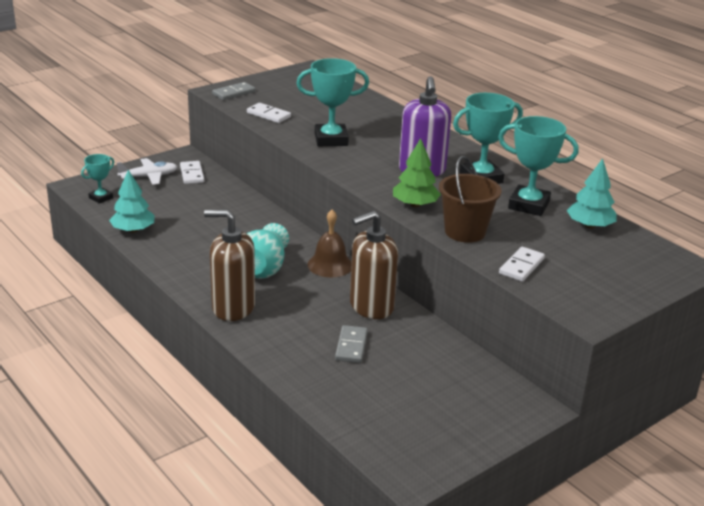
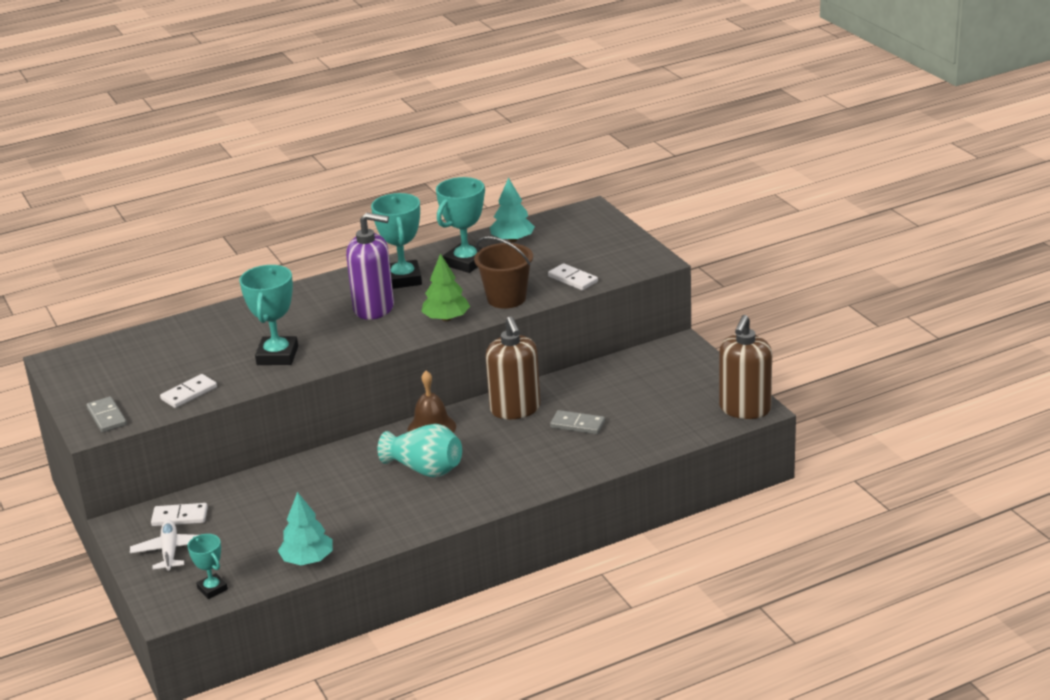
camera: 75 degrees left, 0 degrees up
brown soap dispenser [204,210,255,321] -> brown soap dispenser moved to [719,315,772,419]

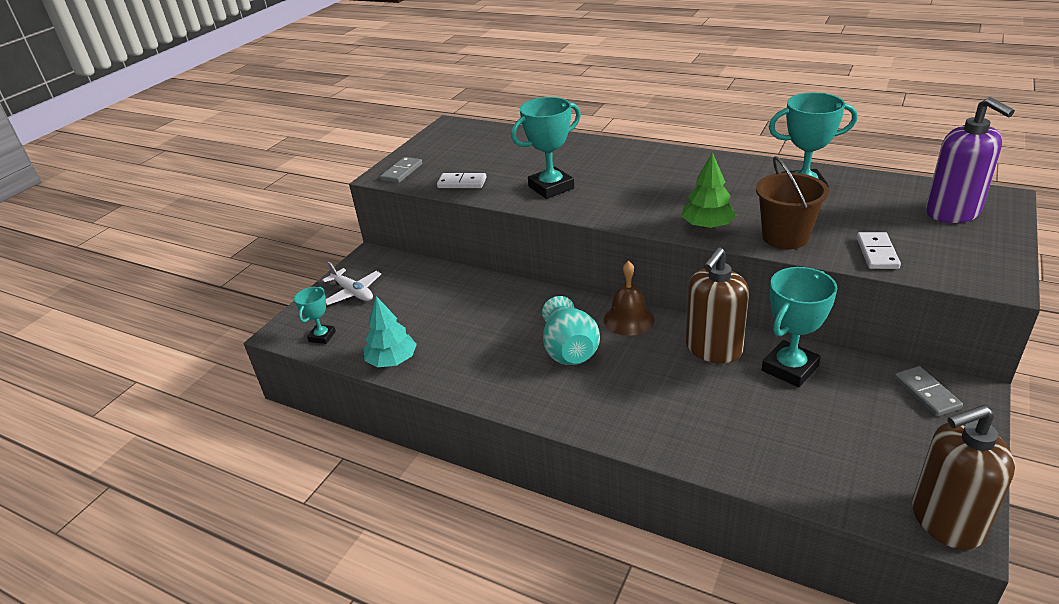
camera: 55 degrees right, 5 degrees up
white plane [130,520,198,571] -> white plane turned 90 degrees clockwise [322,262,381,305]
white domino [151,503,208,526] -> none
purple soap dispenser [346,213,394,320] -> purple soap dispenser moved to [926,97,1015,223]
turquoise trophy [371,193,422,289] -> turquoise trophy moved to [762,267,837,387]
turquoise tree [490,177,535,242] -> none
grey domino [550,410,605,434] -> grey domino moved to [894,366,963,417]

